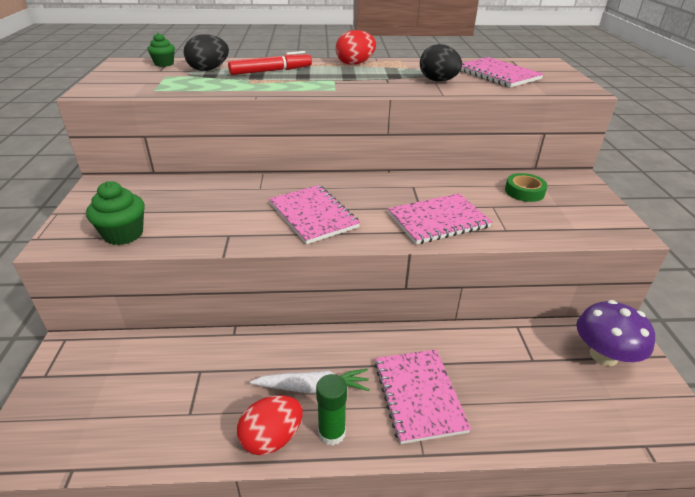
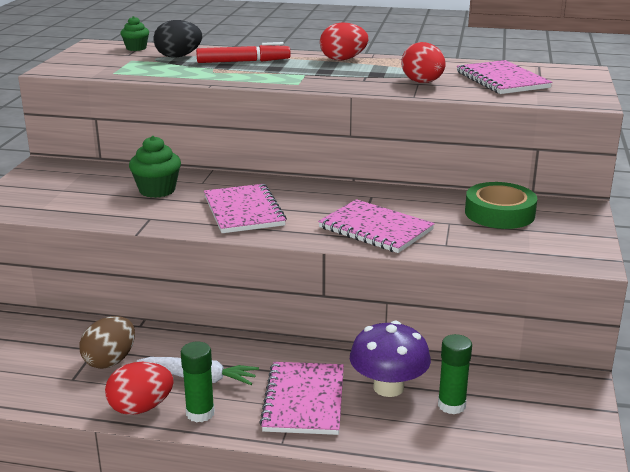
camera: 15 degrees right, 10 degrees down
green cupcake [86,181,145,245] -> green cupcake moved to [129,136,181,198]
pink notebook [388,193,492,244] -> pink notebook turned 45 degrees clockwise [318,199,435,253]
black egg [420,44,462,81] -> red egg [401,42,445,83]
green tape [505,173,548,202] -> green tape [465,182,537,229], size x1.51
purple mushroom [576,300,655,366] -> purple mushroom moved to [350,321,431,397]
none -> brown egg [79,316,135,369]
none -> green glue stick [438,334,472,414]

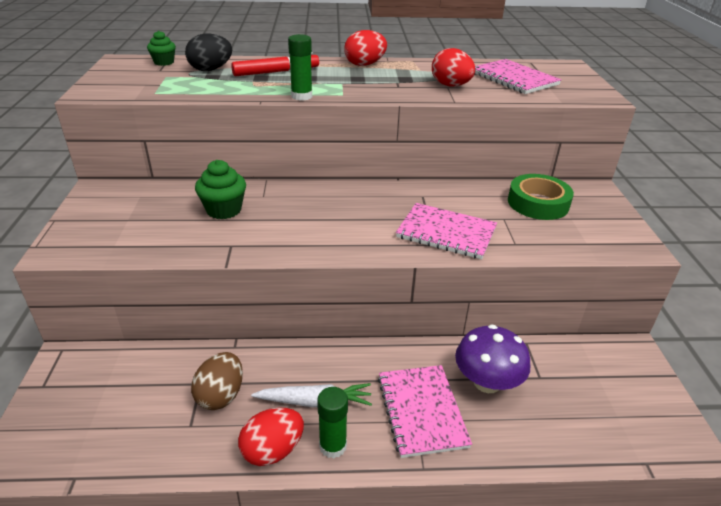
camera: 15 degrees left, 10 degrees up
pink notebook [204,184,287,233] -> none
green glue stick [438,334,472,414] -> green glue stick moved to [288,34,312,101]

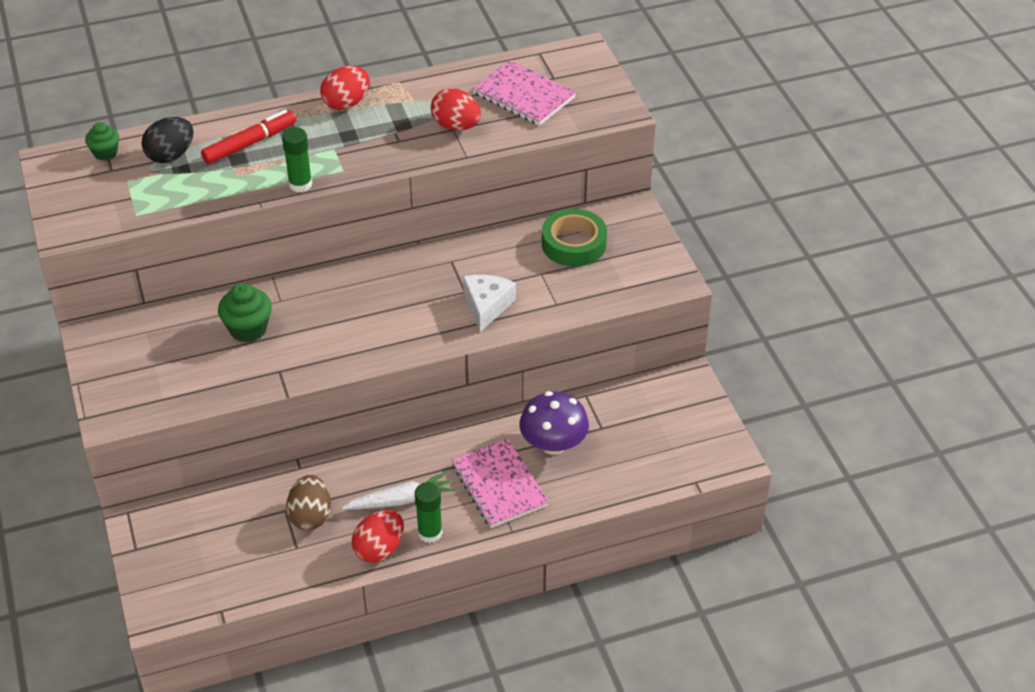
camera: 15 degrees left, 10 degrees up
pink notebook [396,203,497,259] -> white cheese [463,275,516,332]

